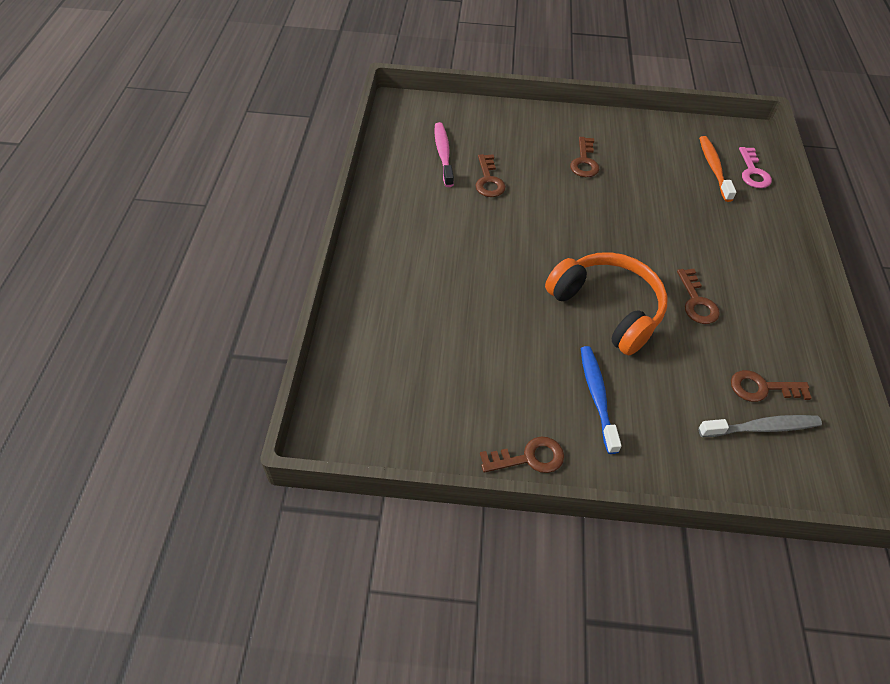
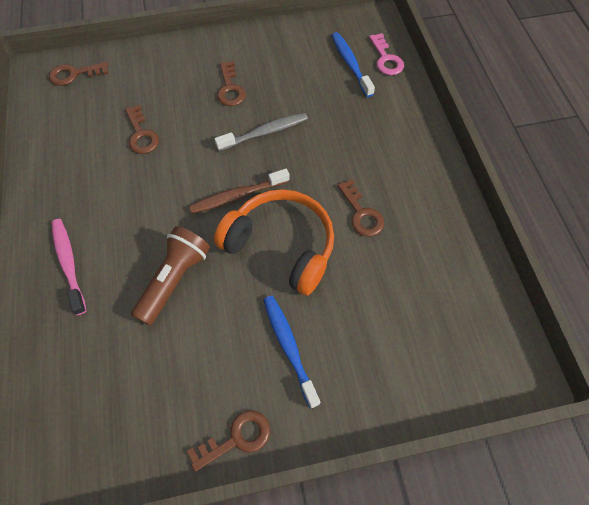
camera: 15 degrees left, 10 degrees up
pink toothbrush [434,122,454,187] -> pink toothbrush moved to [51,219,86,315]
grey toothbrush [698,415,822,437] -> grey toothbrush moved to [214,112,308,151]
orange toothbrush [699,136,736,202] -> blue toothbrush [331,32,375,97]
brown key [731,370,812,402] -> brown key moved to [49,62,108,86]
none -> brown flashlight [131,226,210,325]
none -> brown toothbrush [189,169,290,214]

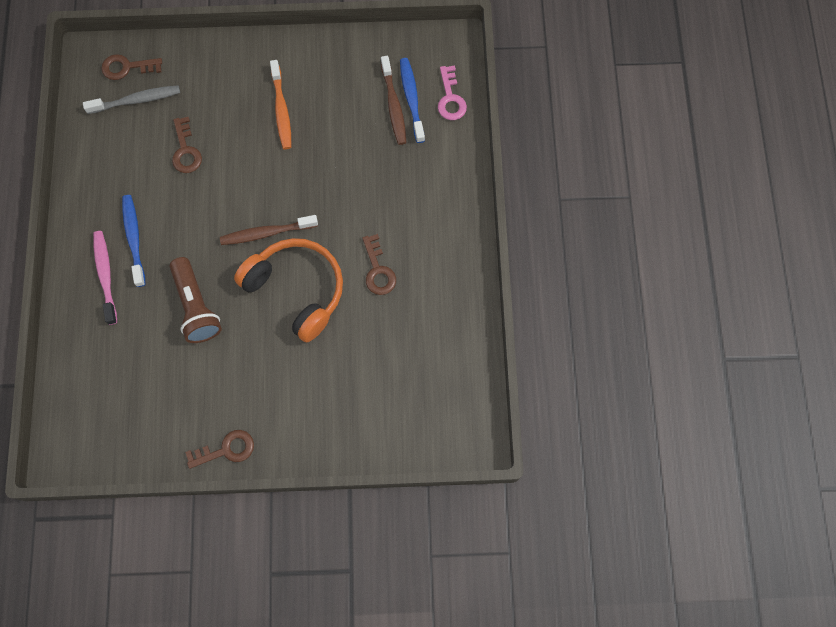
camera: 10 degrees right, 10 degrees up
brown flashlight [131,226,210,325] -> brown flashlight turned 120 degrees clockwise [170,257,222,343]
grey toothbrush [214,112,308,151] -> grey toothbrush moved to [83,85,180,114]
brown key [217,61,246,106] -> orange toothbrush [270,60,291,149]
blue toothbrush [264,296,320,409] -> blue toothbrush moved to [122,195,146,287]
none -> brown toothbrush [381,56,406,145]

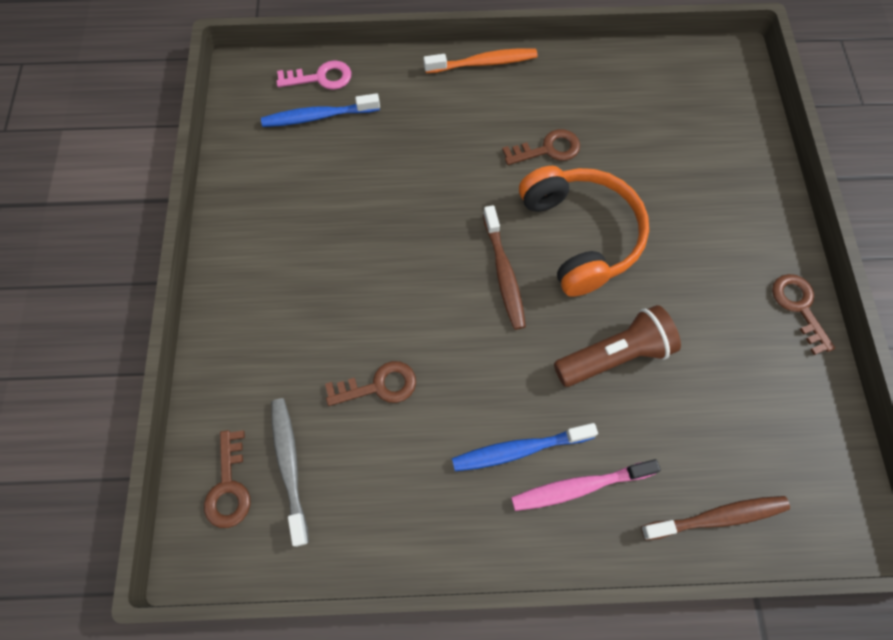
camera: 90 degrees left, 5 degrees down
orange headphones [234,238,343,342] -> orange headphones turned 120 degrees clockwise [519,166,649,297]
orange toothbrush [270,60,291,149] -> orange toothbrush moved to [424,48,538,73]
brown toothbrush [381,56,406,145] -> brown toothbrush moved to [641,496,790,540]

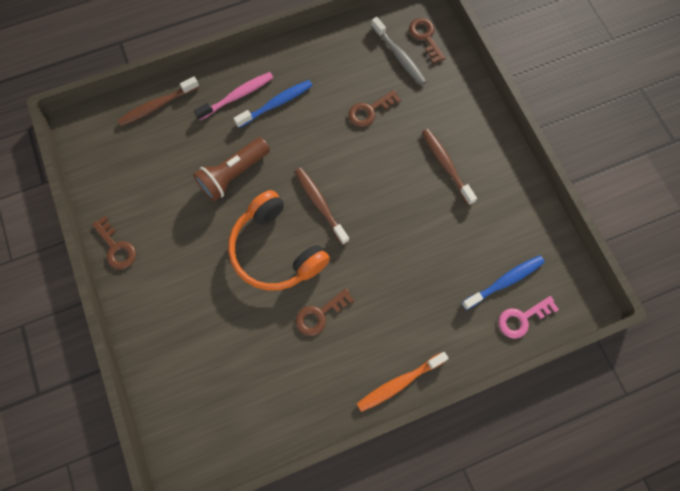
camera: 160 degrees right, 5 degrees up
none -> brown toothbrush [422,129,477,205]

